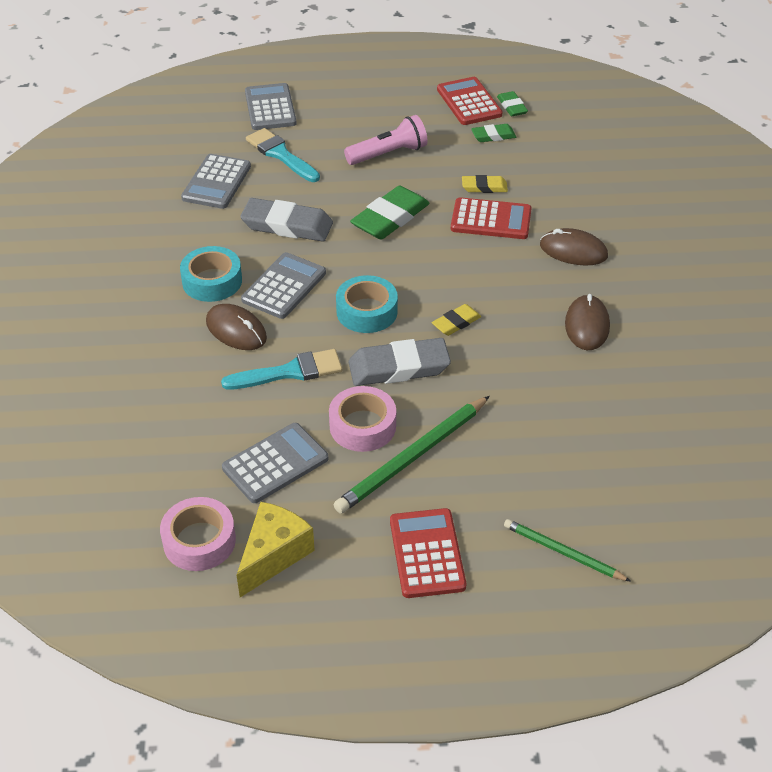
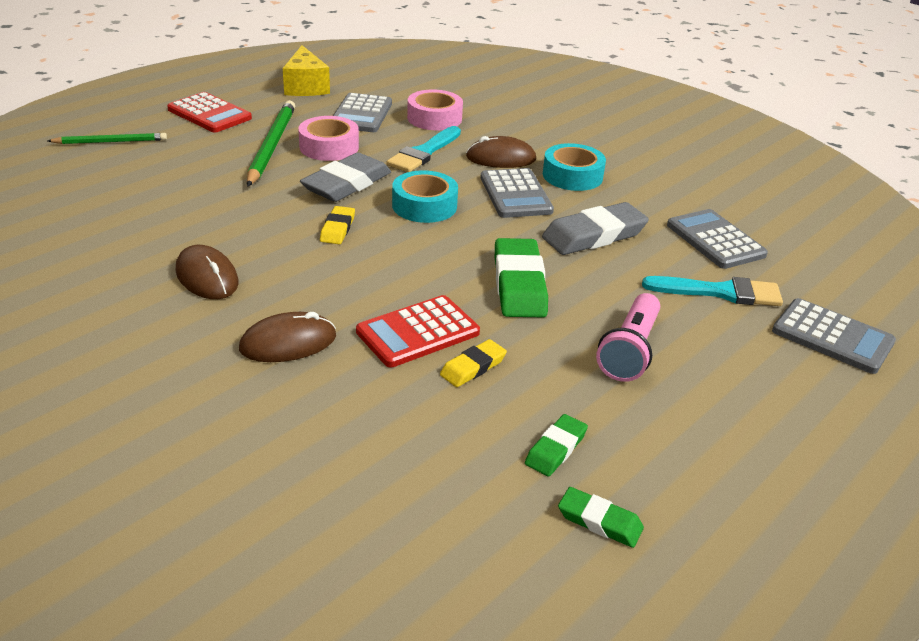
camera: 135 degrees right, 10 degrees down
pink tape [160,497,236,571] -> pink tape moved to [407,89,463,130]
red calculator [437,77,503,125] -> none

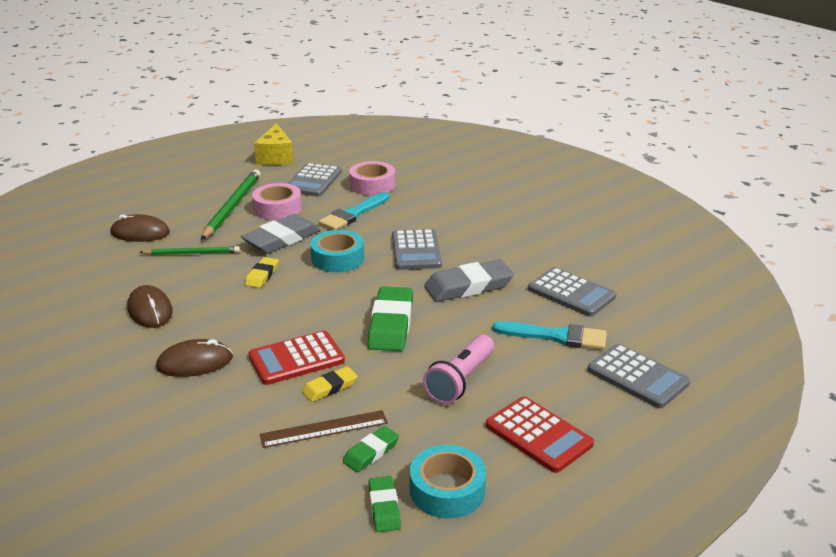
camera: 10 degrees right, 5 degrees down
green pencil [47,133,167,144] -> green pencil moved to [139,246,240,255]
red calculator [167,92,252,133] -> red calculator moved to [486,396,594,473]
brown mouse [466,136,536,168] -> brown mouse moved to [110,214,170,242]
turquoise tape [543,143,606,191] -> turquoise tape moved to [410,445,486,519]
green eraser [558,487,644,548] -> green eraser turned 45 degrees clockwise [368,476,401,532]
grey calculator [667,209,768,269] -> grey calculator turned 150 degrees clockwise [528,267,616,317]
none -> brown ruler [260,410,388,448]

